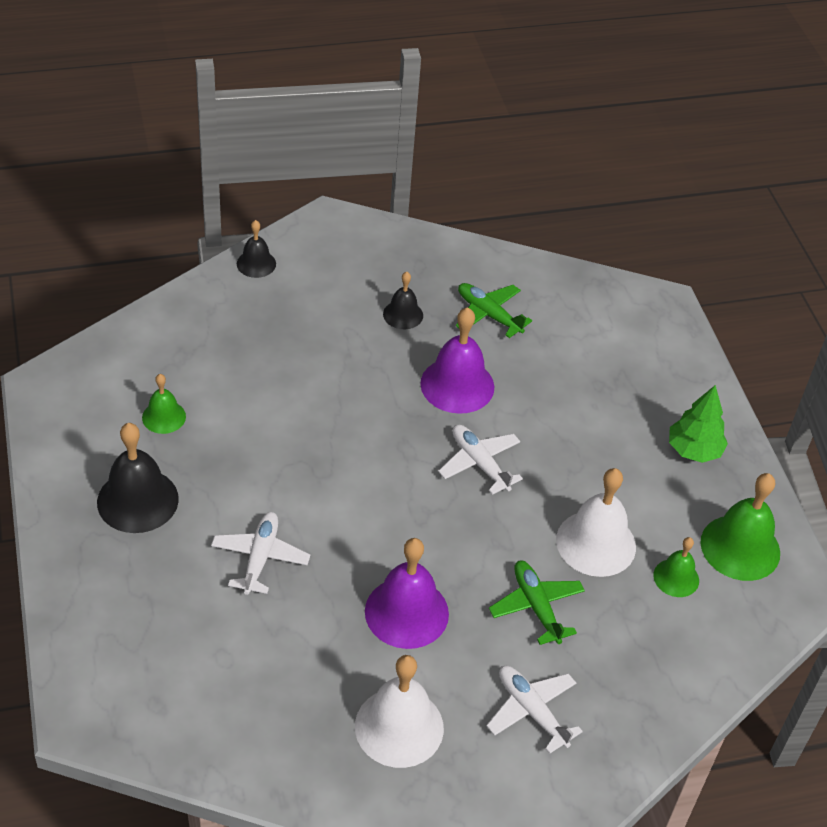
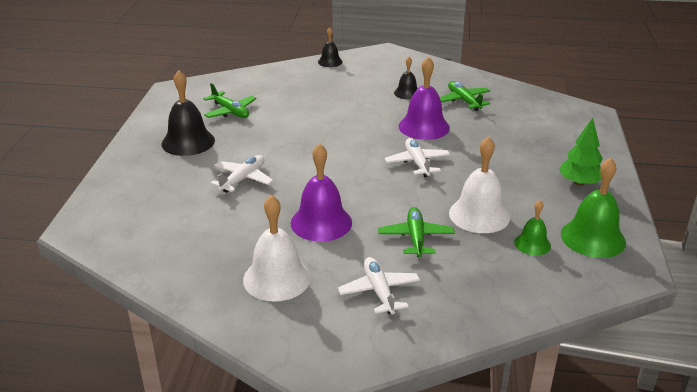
camera: 25 degrees right, 15 degrees down
green bell [142,374,186,434] -> green plane [204,83,257,118]

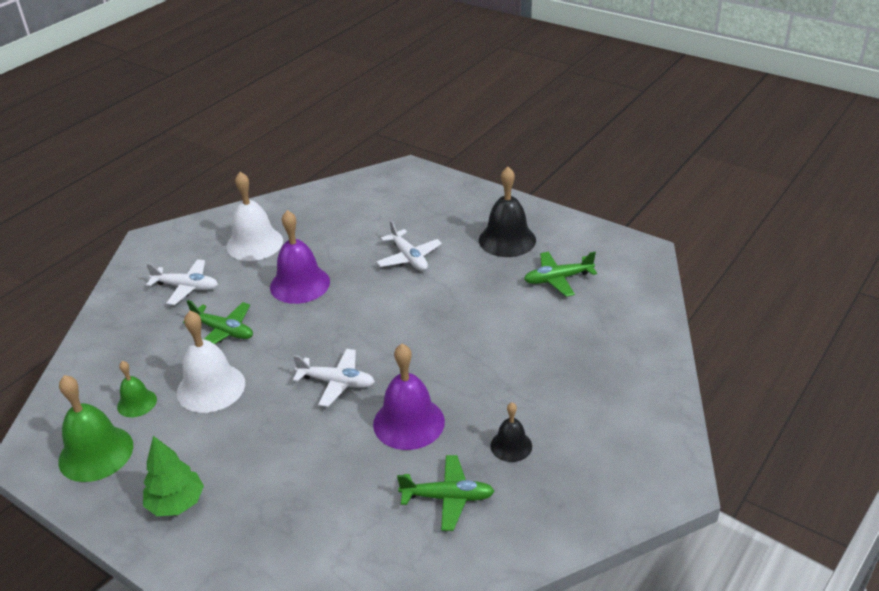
camera: 120 degrees right, 5 degrees up
black bell [318,27,343,67] -> none

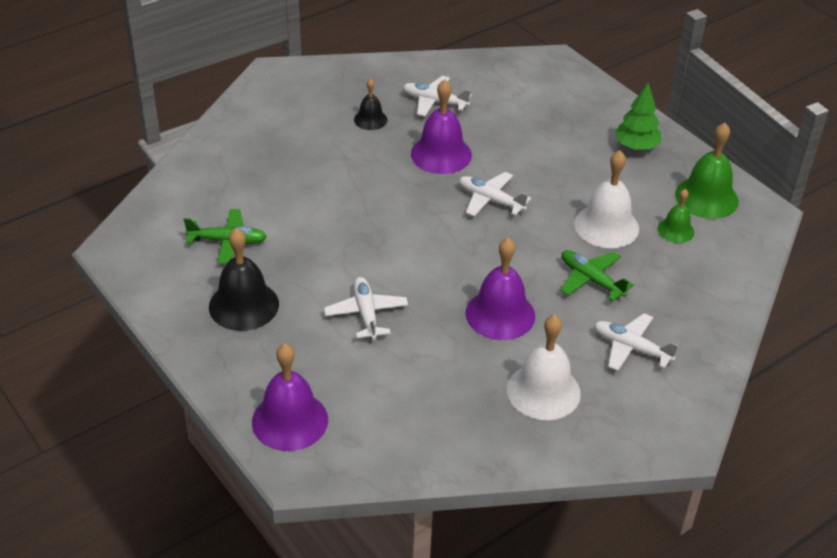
camera: 165 degrees left, 5 degrees up
green plane [397,455,495,531] -> white plane [403,76,472,117]
none -> purple bell [252,343,328,451]

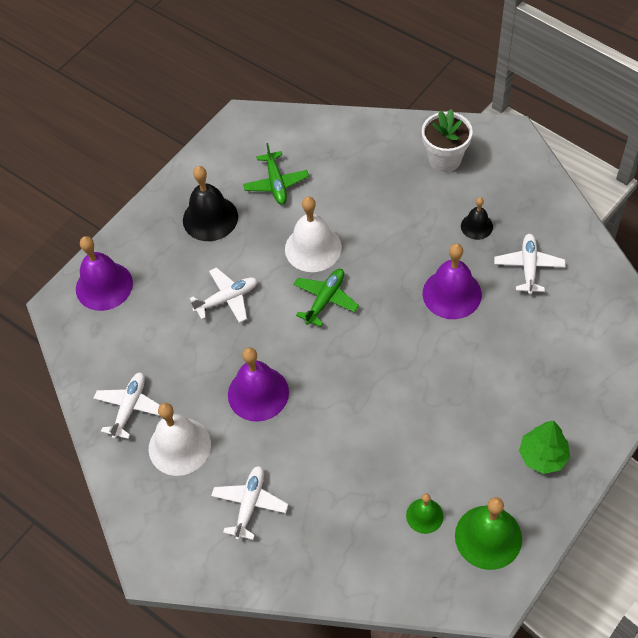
camera: 80 degrees right, 15 degrees up
white plane [459,172,531,217] -> white plane moved to [93,372,160,439]
green plane [560,250,634,301] -> green plane moved to [293,269,359,327]
white bell [574,150,639,248] -> white bell moved to [285,197,342,272]
none -> white flower pot [422,109,473,172]

